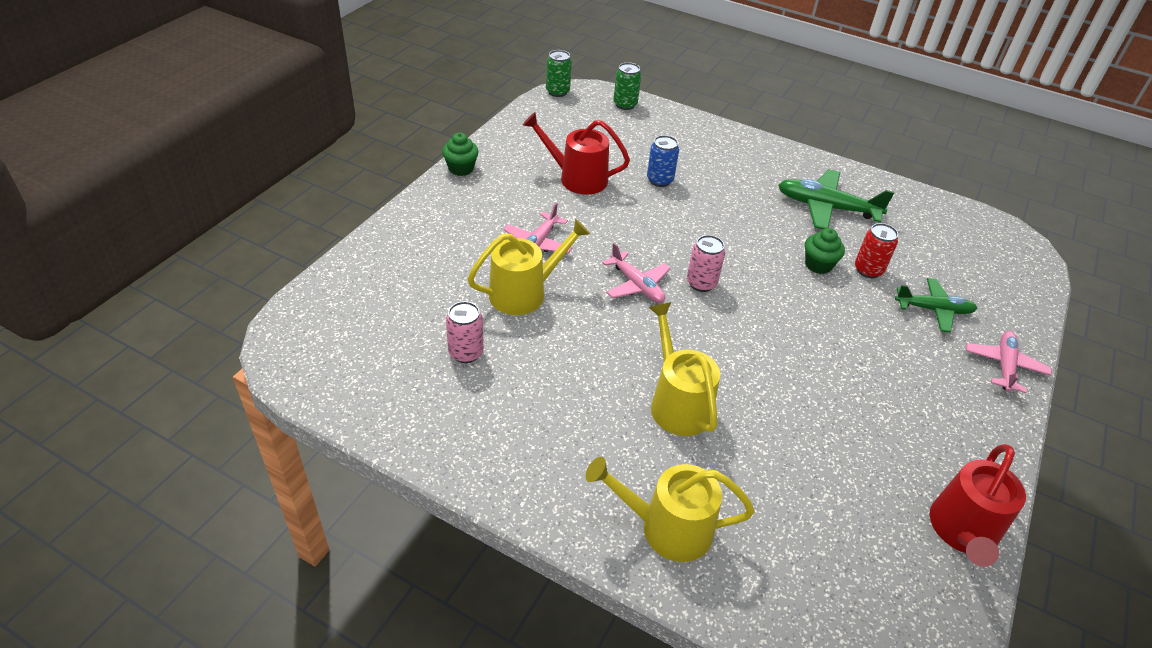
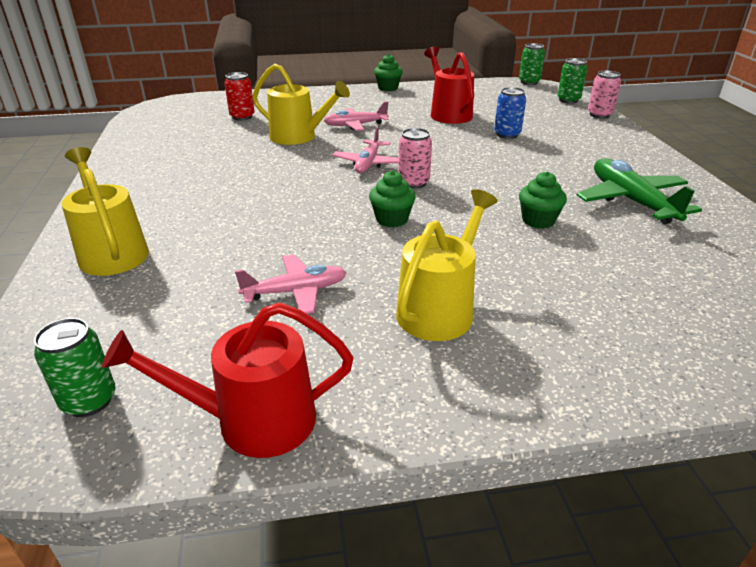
camera: 55 degrees right, 10 degrees down
pink can [446,301,484,363] -> pink can moved to [588,71,621,119]
yellow watering can [648,302,720,436] -> yellow watering can moved to [396,189,498,341]
red can [855,223,898,278] -> red can moved to [225,72,255,121]
green plane [895,278,978,333] -> none
pink plane [966,331,1052,393] -> pink plane moved to [235,254,347,314]
none -> green can [34,318,115,417]
none -> green cupcake [369,170,416,228]

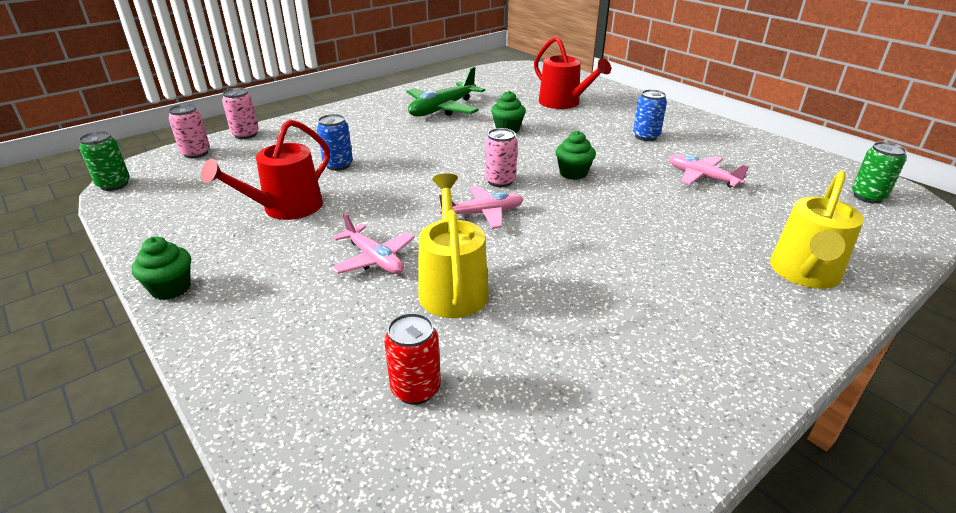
camera: 120 degrees left, 0 degrees up
red watering can [102,302,353,458] -> red watering can moved to [534,36,611,109]
yellow watering can [396,189,498,341] -> blue can [633,89,667,141]
green can [557,58,587,103] -> pink can [169,104,210,158]

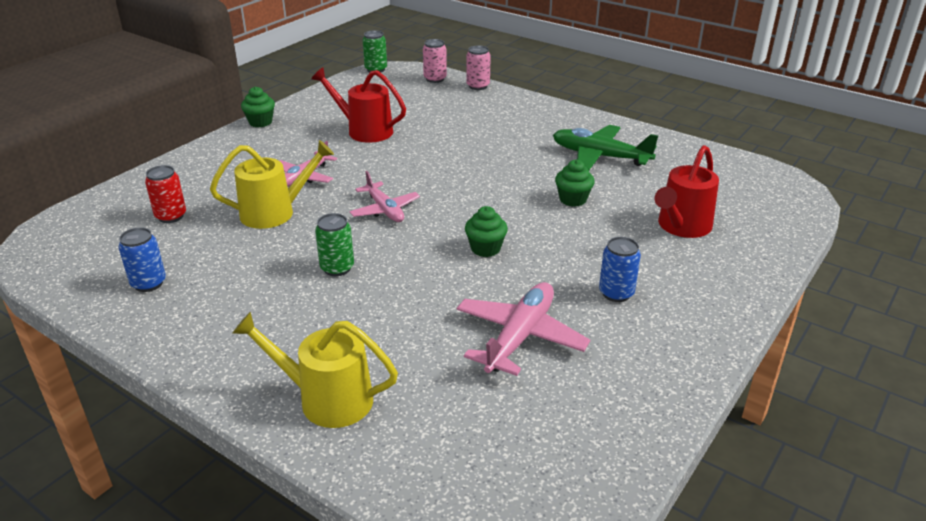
camera: 75 degrees right, 0 degrees up
blue can [317,114,353,171] -> blue can moved to [118,227,166,292]
pink can [485,128,518,187] -> none
pink plane [669,154,749,188] -> pink plane [457,282,590,376], size x1.51
green can [852,142,907,203] -> green can moved to [315,213,354,276]

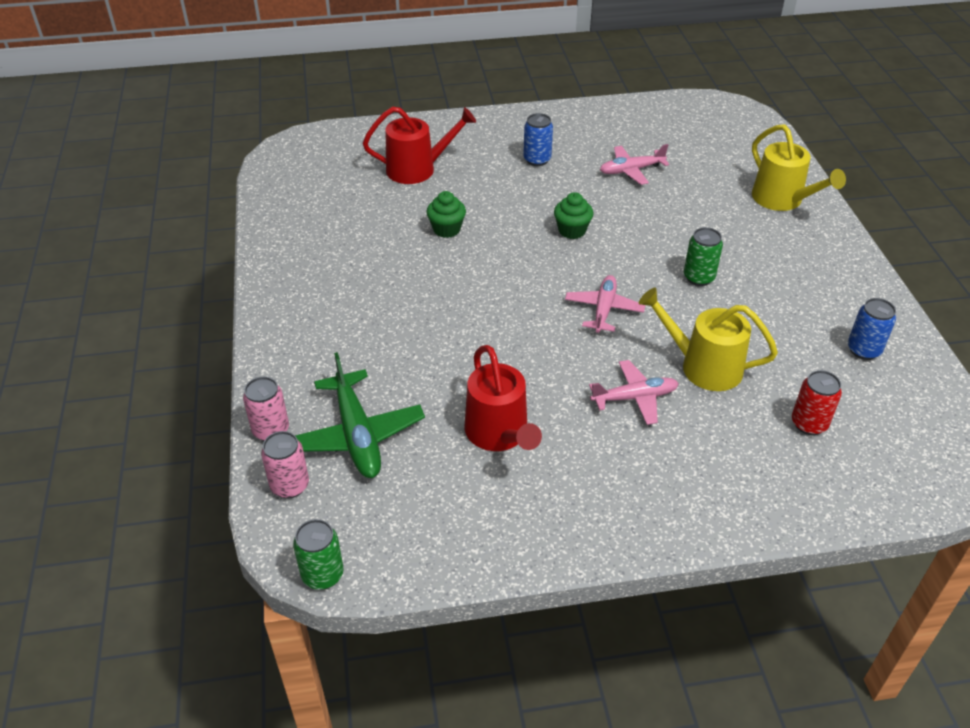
camera: 135 degrees left, 10 degrees up
green cupcake [241,86,275,128] -> none
pink plane [457,282,590,376] -> pink plane [600,144,669,185], size x0.66
green plane [553,125,658,170] -> green plane moved to [295,352,425,478]

